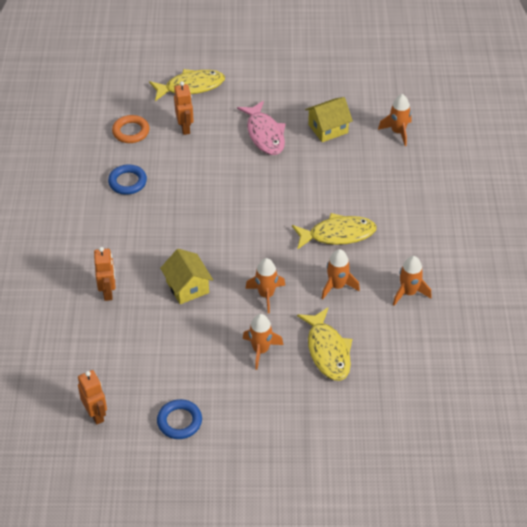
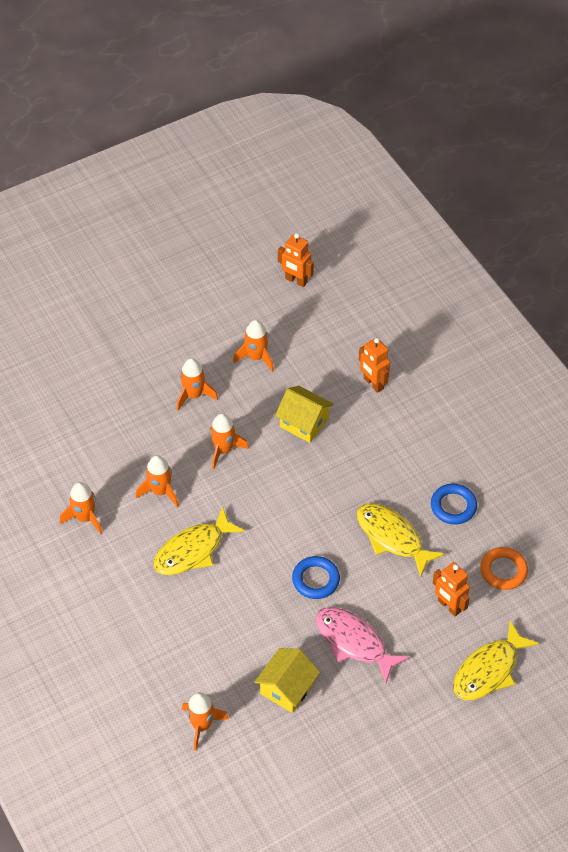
camera: 150 degrees right, 5 degrees up
blue ring [157,399,202,439] -> blue ring moved to [292,556,340,599]
yellow fish [297,308,352,381] -> yellow fish moved to [357,504,445,578]
none -> orange rocket [233,320,274,372]

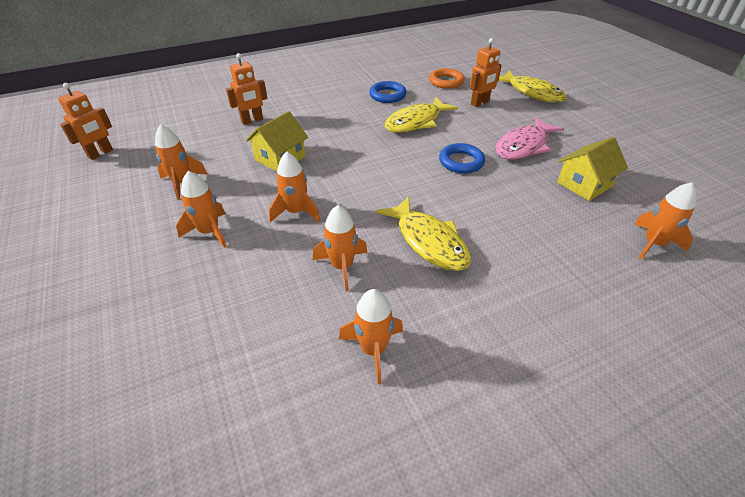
camera: 85 degrees left, 10 degrees down
yellow house [254,648,320,713] -> yellow house turned 75 degrees counterclockwise [557,137,628,201]

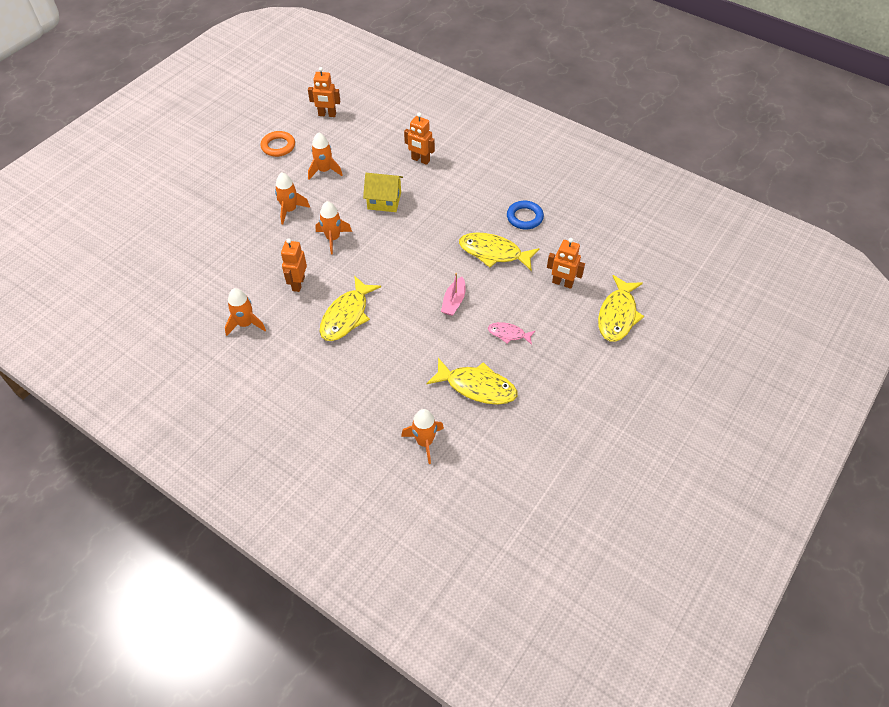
camera: 60 degrees right, 10 degrees up
orange rocket [313,205,368,291] -> orange robot [281,239,307,292]
orange ring [429,68,465,89] -> orange ring moved to [261,131,295,157]
blue ring [439,143,485,174] -> pink boat [441,273,466,316]
pink fish [495,117,564,159] -> pink fish [488,322,535,345], size x0.55
yellow house [557,137,628,201] -> yellow fish [426,358,517,405]

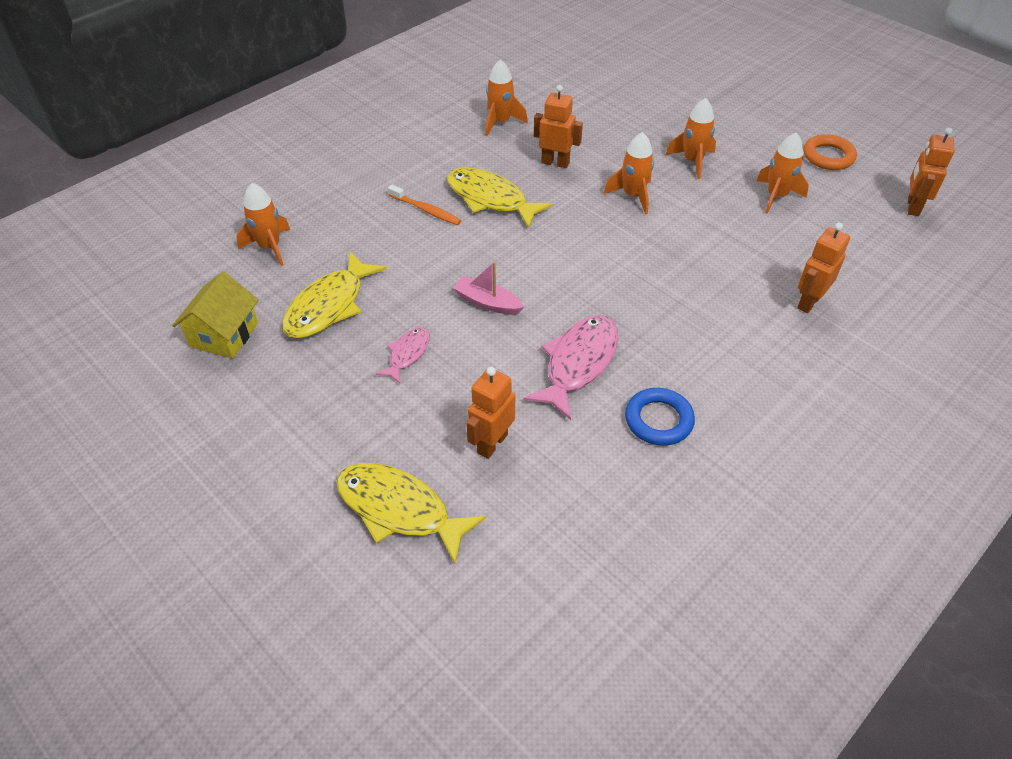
camera: 100 degrees right, 5 degrees down
yellow house [363,173,403,212] -> yellow house moved to [172,272,259,358]
yellow fish [459,232,540,271] -> pink fish [523,315,618,420]
none -> orange toothbrush [388,184,461,225]

